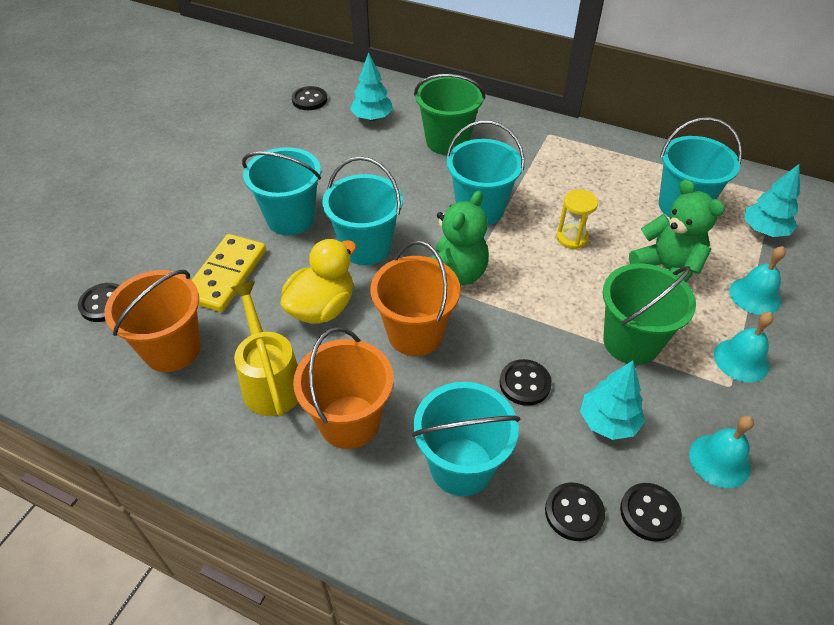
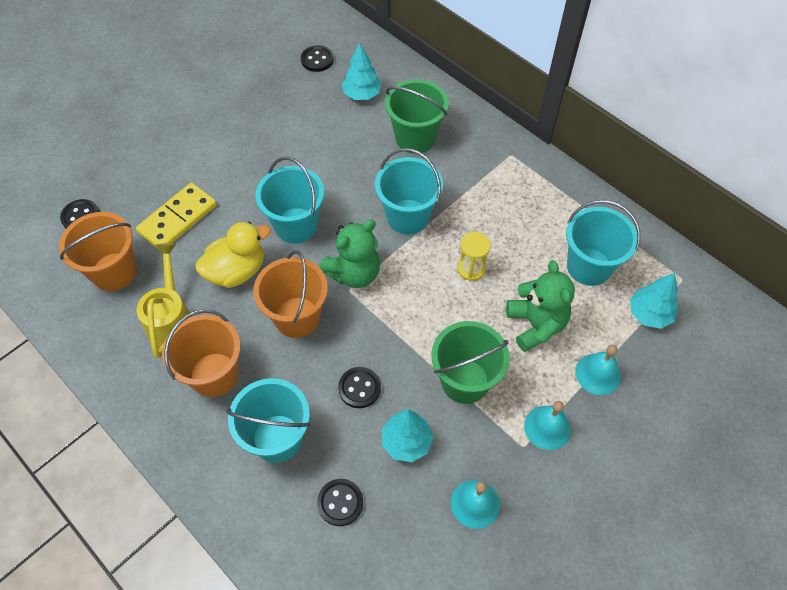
camera: 20 degrees right, 10 degrees up
turquoise bucket [242,147,321,235] -> none
black button [620,483,682,542] -> none

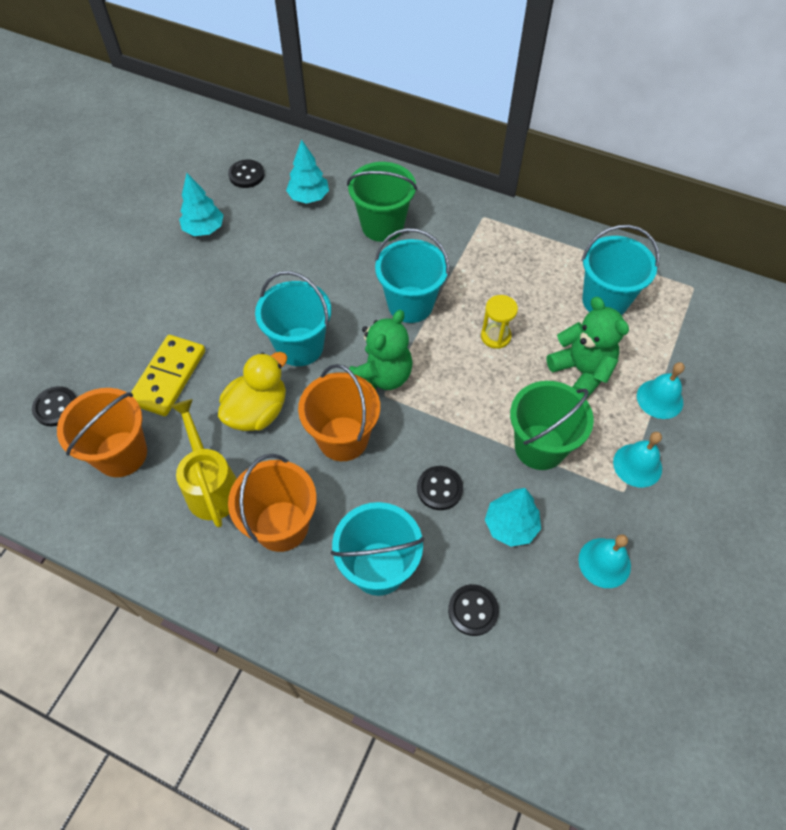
camera: 20 degrees left, 0 degrees up
turquoise tree [630,273,678,329] -> turquoise tree moved to [179,173,223,236]

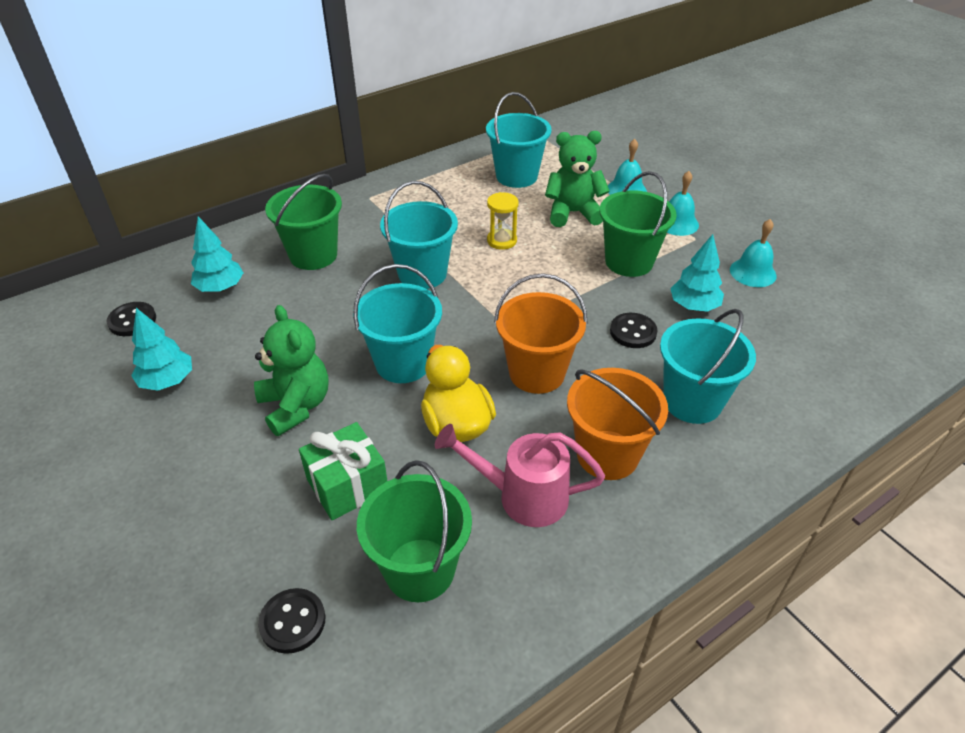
camera: 60 degrees left, 15 degrees down
orange bucket [57,388,147,477] -> green bucket [357,460,472,602]
yellow domino [131,335,205,416] -> green gift [299,422,387,520]
yellow watering can [170,399,237,528] -> pink watering can [435,424,605,527]
green teddy bear [349,310,413,390] -> green teddy bear moved to [254,305,329,436]
black button [448,584,499,636] -> none

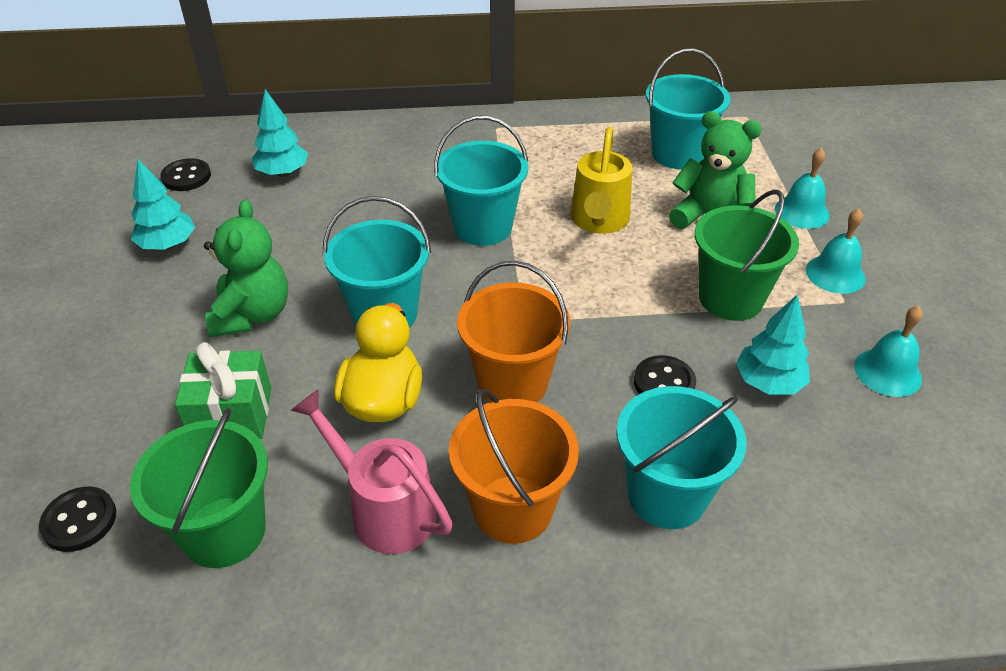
camera: 30 degrees right, 0 degrees up
green bucket [265,174,342,270] -> none
yellow hourglass [487,192,519,250] -> yellow watering can [571,127,632,234]

